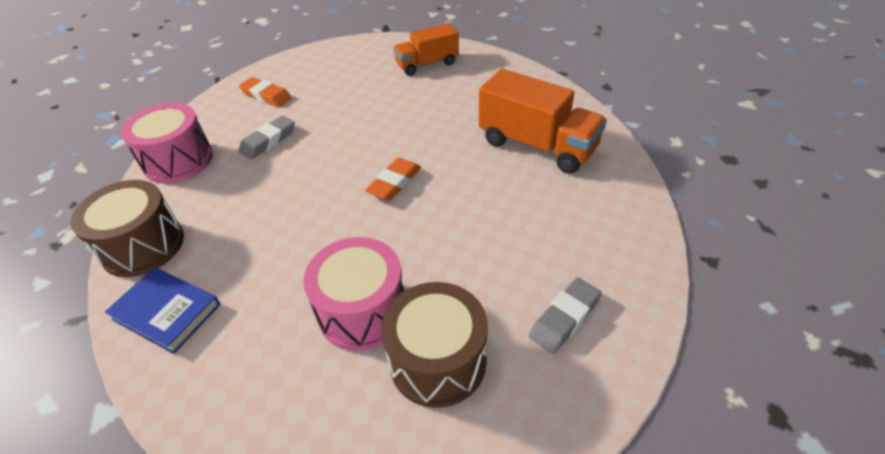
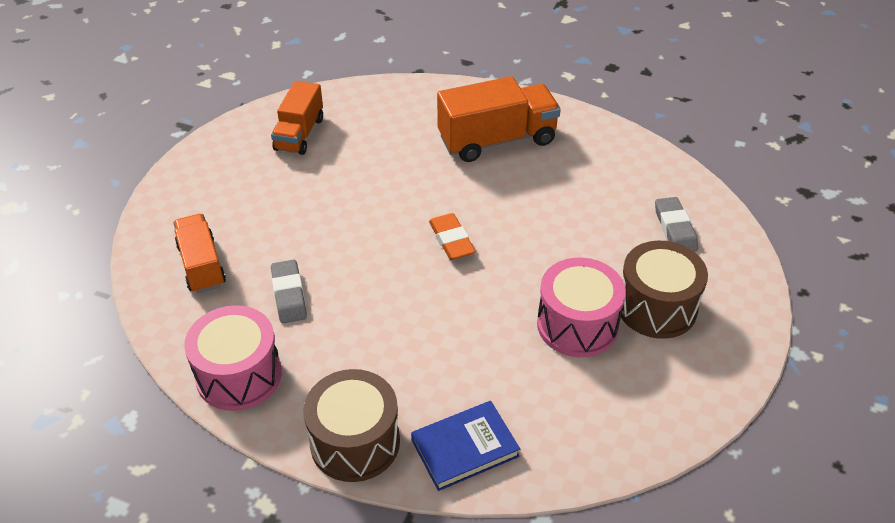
camera: 55 degrees left, 0 degrees up
orange eraser [239,77,292,107] -> orange truck [173,214,226,293]

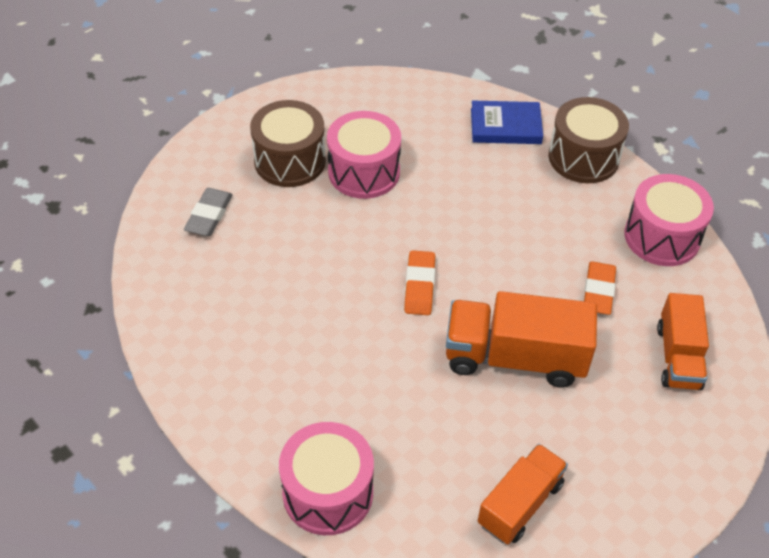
camera: 155 degrees left, 5 degrees up
grey eraser [271,260,307,323] -> orange eraser [584,261,616,315]
orange truck [437,76,561,162] -> orange truck moved to [446,291,597,387]
none -> pink drum [279,422,374,535]

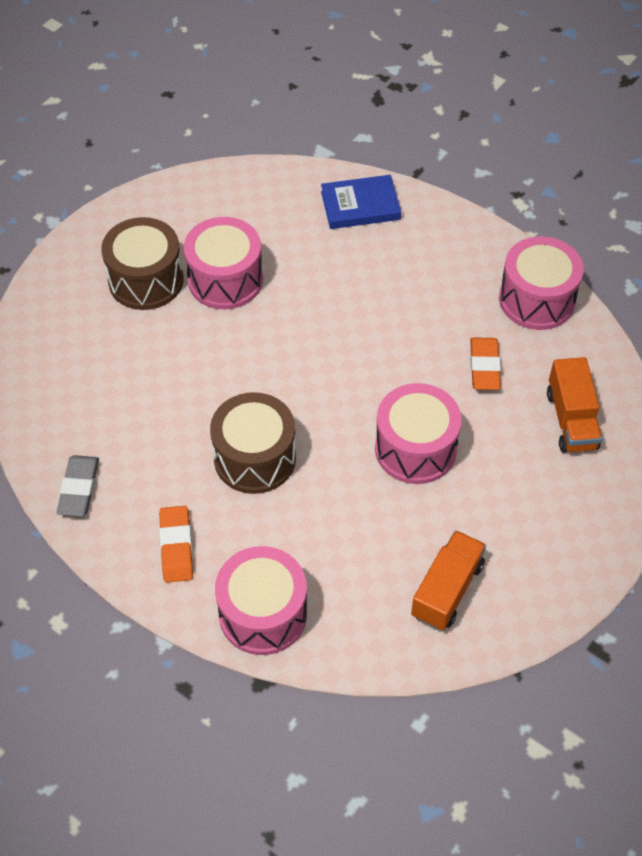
camera: 10 degrees left, 5 degrees up
grey eraser [184,188,233,236] -> grey eraser moved to [57,455,99,517]
orange eraser [404,250,435,315] -> orange eraser moved to [159,506,193,583]
orange truck [446,291,597,387] -> pink drum [375,383,462,484]
brown drum [549,97,629,183] -> brown drum moved to [210,392,296,494]

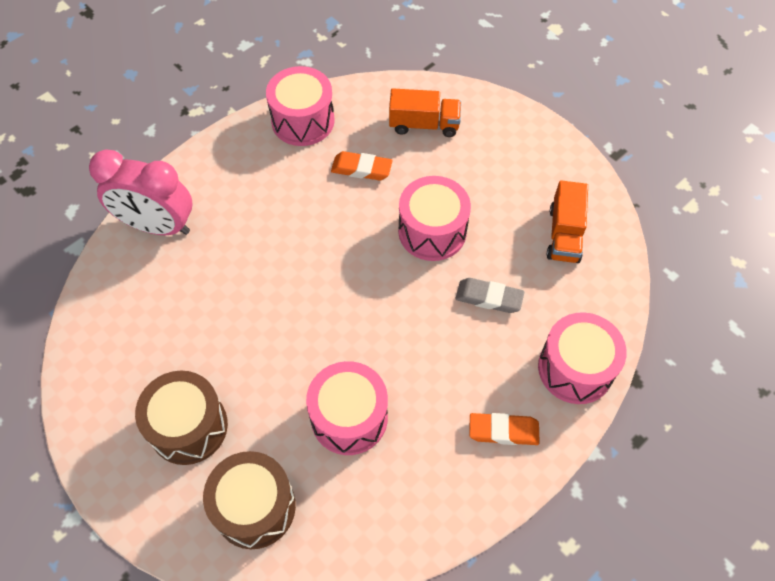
camera: 80 degrees left, 5 degrees up
grey eraser [57,455,99,517] -> grey eraser moved to [456,278,524,313]
pink drum [184,217,263,309] -> pink drum moved to [306,361,388,455]
brown drum [210,392,296,494] -> brown drum moved to [203,451,296,549]
blue book [321,175,401,229] -> pink clock [89,150,192,235]
orange truck [411,530,486,630] -> orange truck turned 120 degrees counterclockwise [547,180,588,263]

